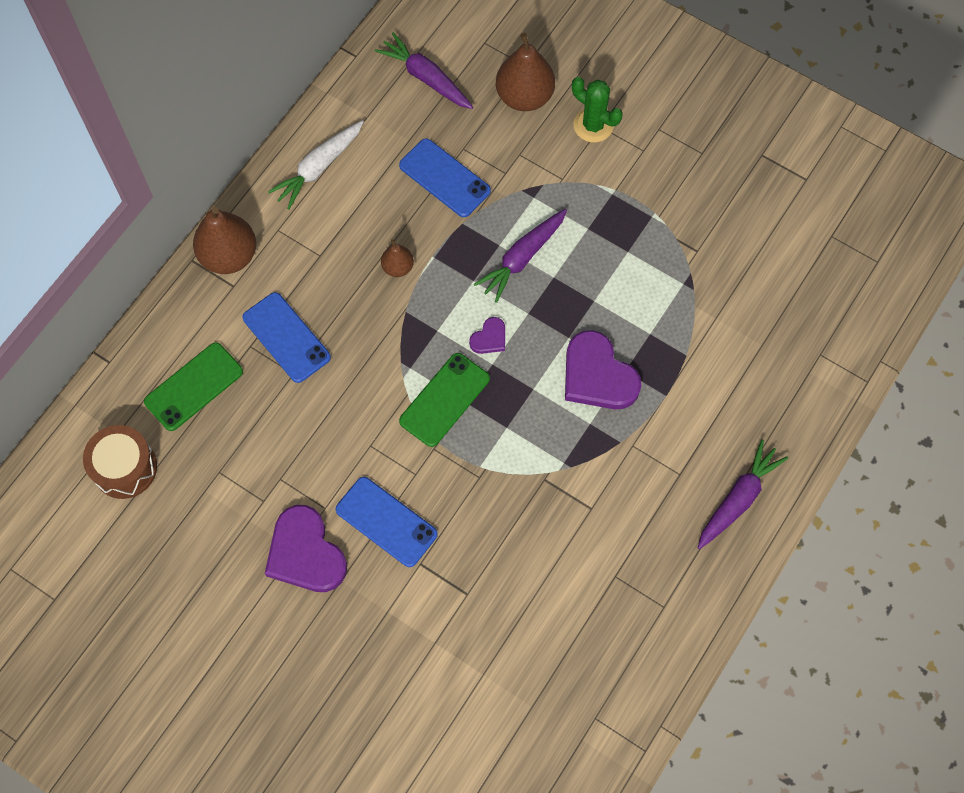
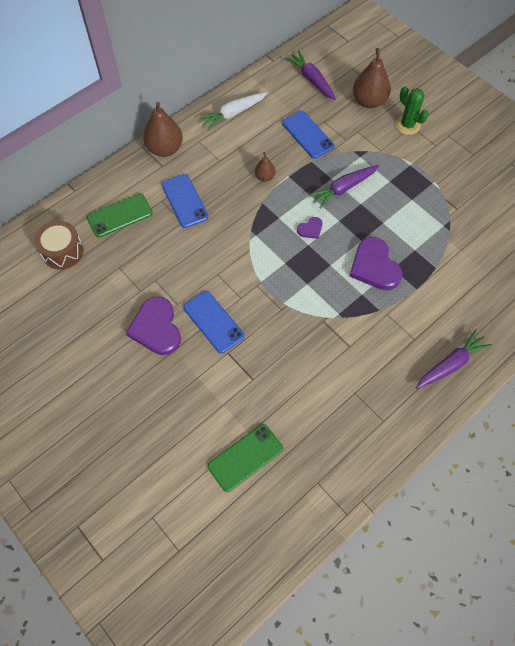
camera: 15 degrees right, 5 degrees down
green phone [399,353,490,447] -> green phone moved to [208,424,283,492]

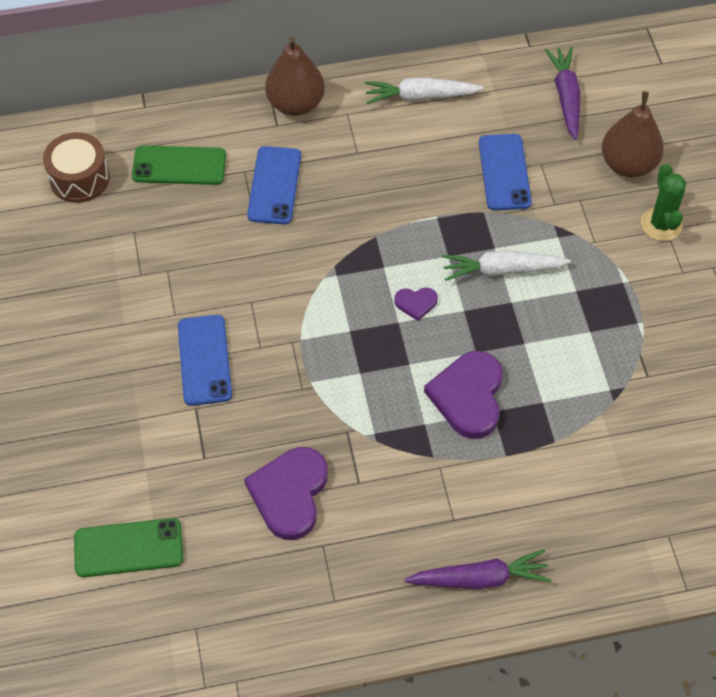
camera: 30 degrees right, 5 degrees down
purple heart [126,296,181,355] -> purple heart moved to [244,447,328,540]
brown pear [255,152,276,182] -> none
purple carrot [309,165,379,209] -> white carrot [442,250,571,281]

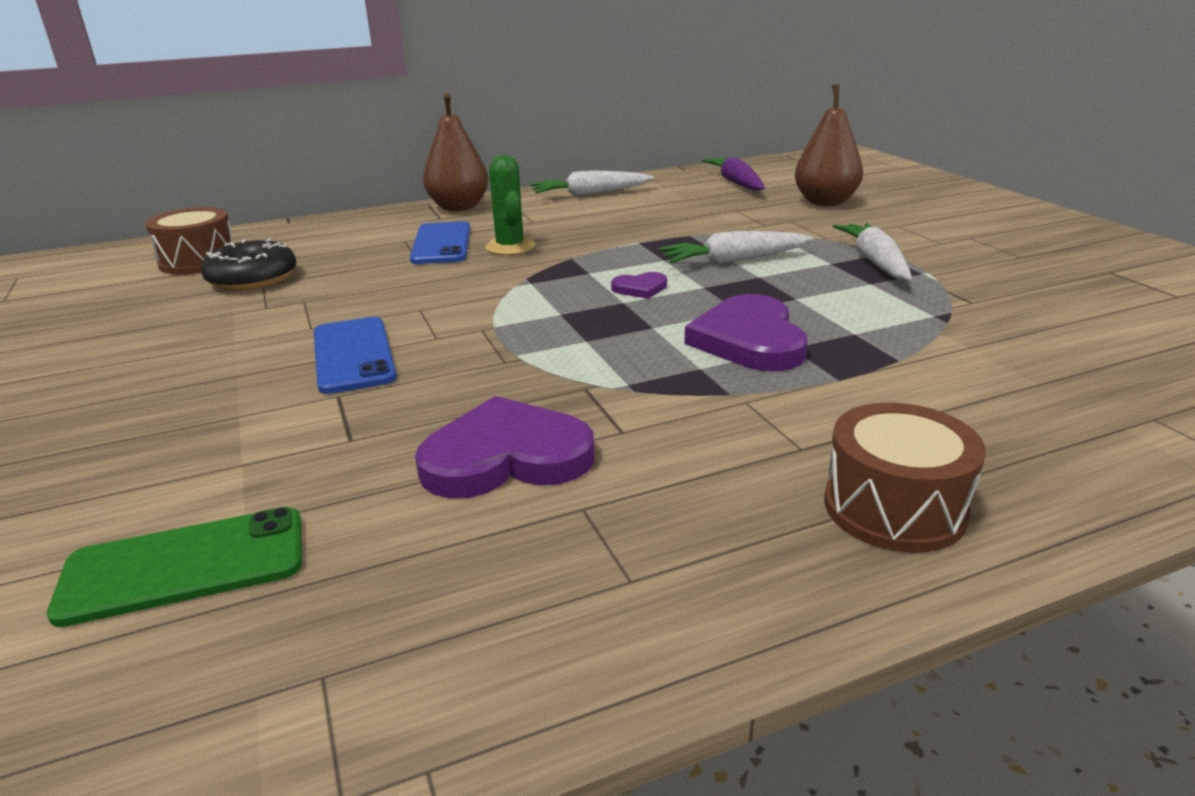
camera: 10 degrees left, 30 degrees down
green phone [132,145,226,185] -> none
purple heart [244,447,328,540] -> purple heart turned 75 degrees clockwise [415,396,595,498]
purple carrot [404,549,551,589] -> brown drum [824,403,986,553]
blue phone [479,134,532,211] -> none
green cactus [641,164,686,241] -> green cactus moved to [485,155,535,255]
none -> black donut [201,238,297,291]
none -> white carrot [833,223,912,281]

